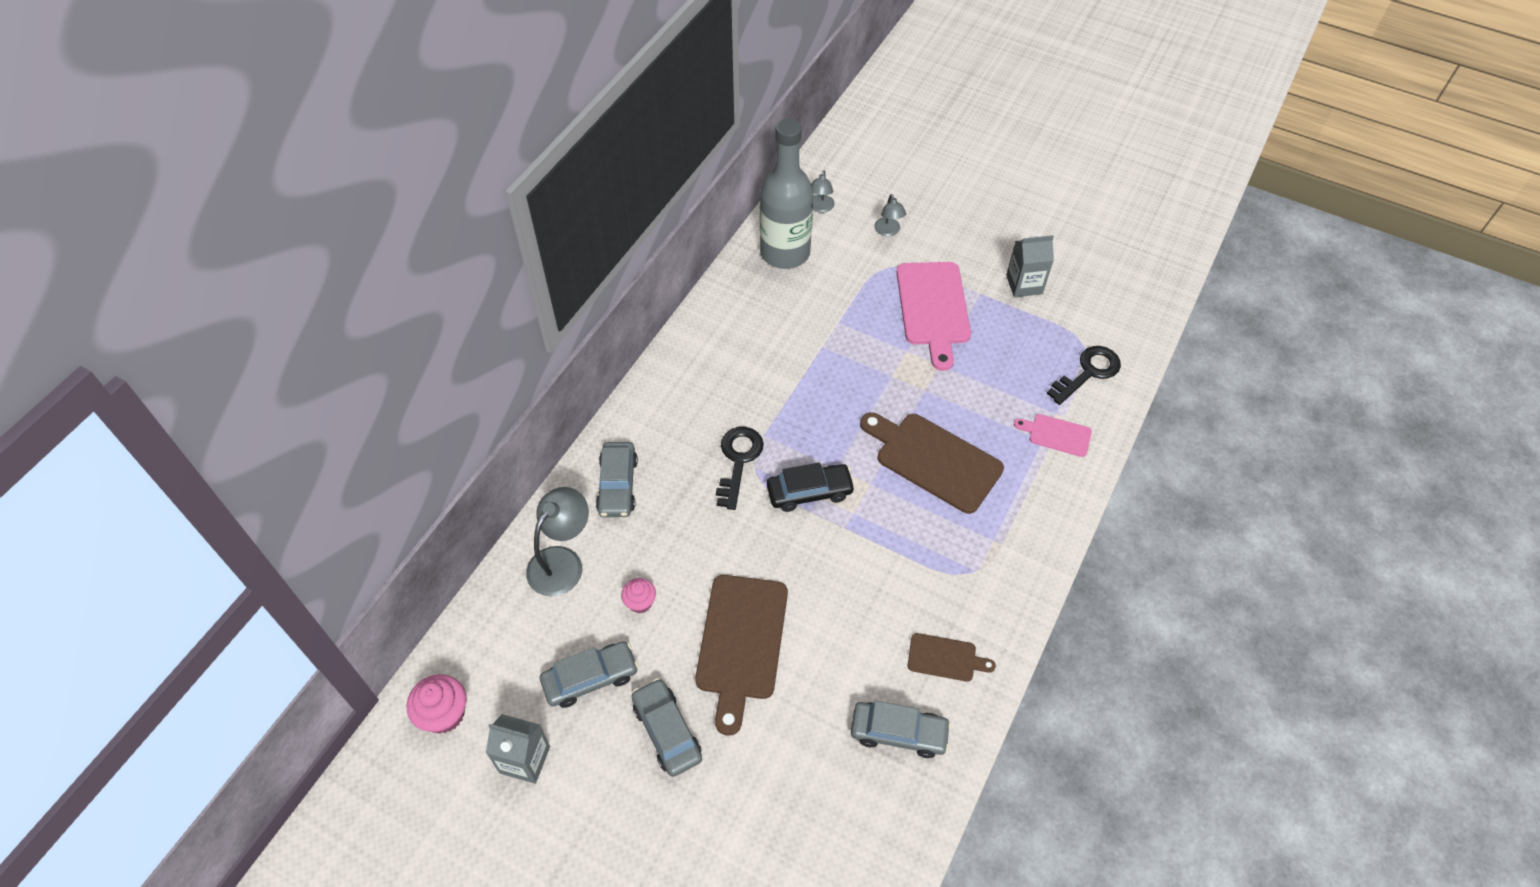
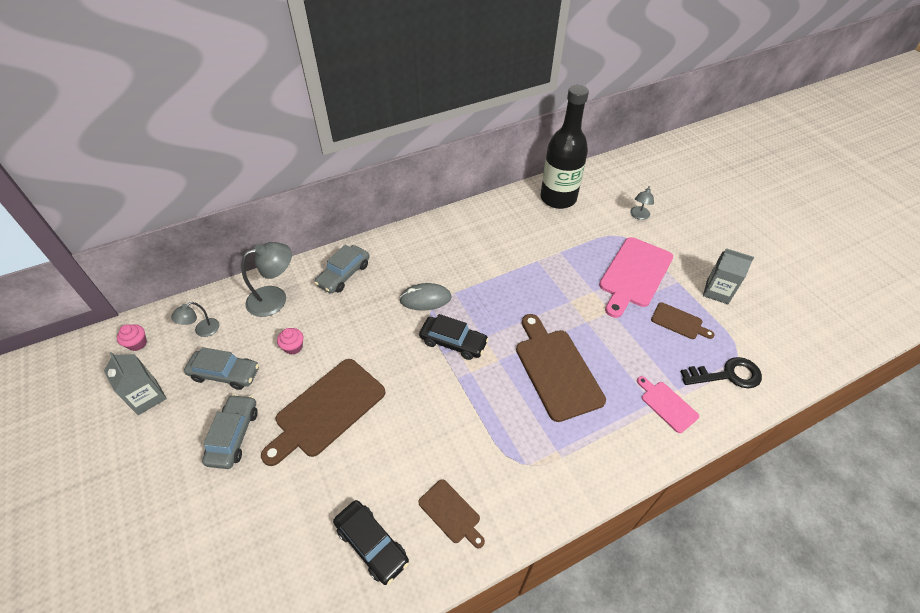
camera: 35 degrees right, 5 degrees down
pink cupcake [407,674,466,734] -> pink cupcake [117,324,147,351], size x0.63
black key [716,427,764,510] -> grey mouse [399,283,452,310]
grey bottle [760,119,814,269] -> black bottle [541,85,589,209]
grey lamp [811,170,835,213] -> grey lamp moved to [171,302,219,337]
grey car [851,701,951,758] -> black car [333,500,409,585]
none -> brown cutting board [651,302,715,339]

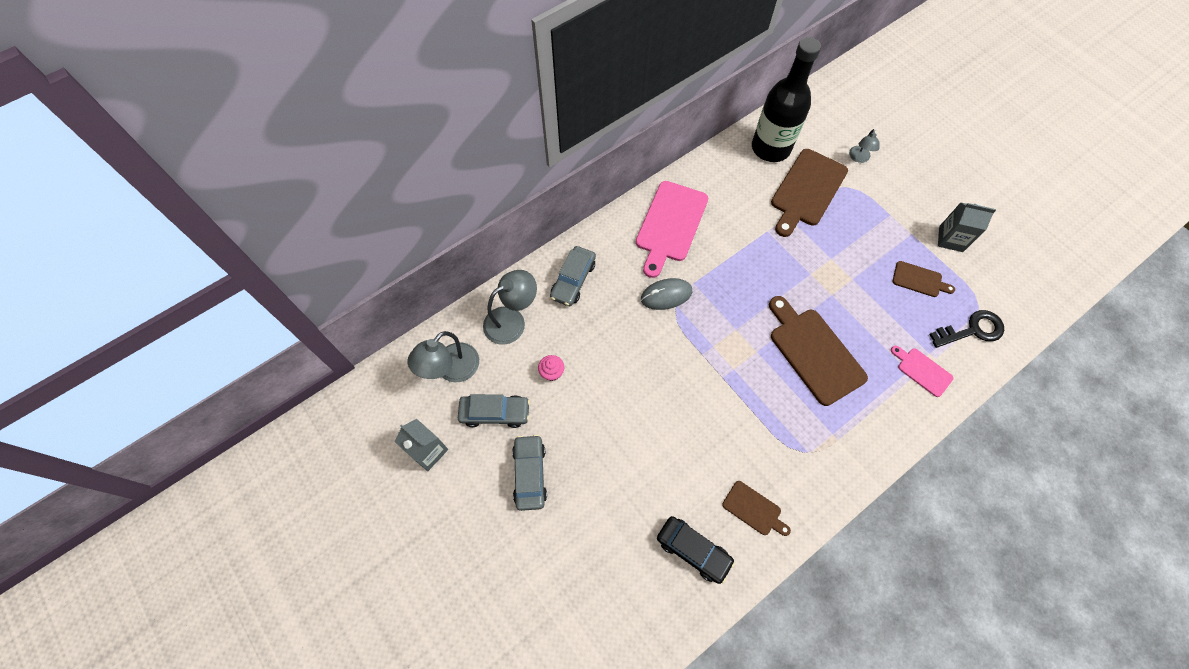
camera: 10 degrees left, 15 degrees up
pink cupcake [117,324,147,351] -> none
grey lamp [171,302,219,337] -> grey lamp [408,331,479,382], size x1.76
brown cutting board [261,359,385,466] -> brown cutting board moved to [771,149,848,237]
black car [419,314,489,360] -> none
pink cutting board [599,237,673,318] -> pink cutting board moved to [636,181,708,278]

